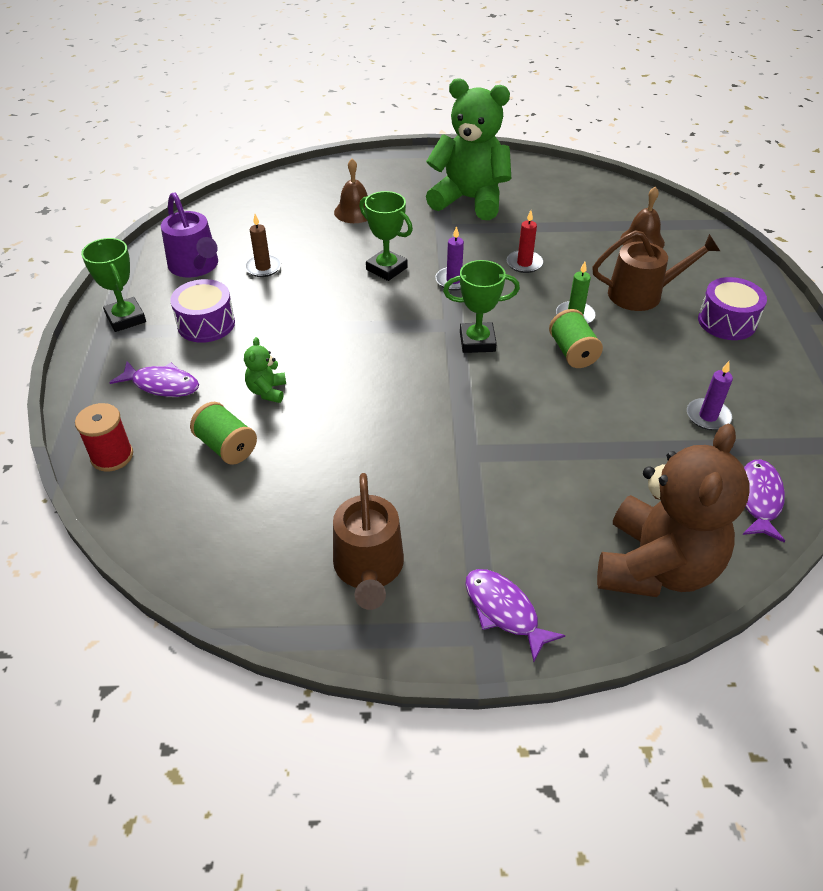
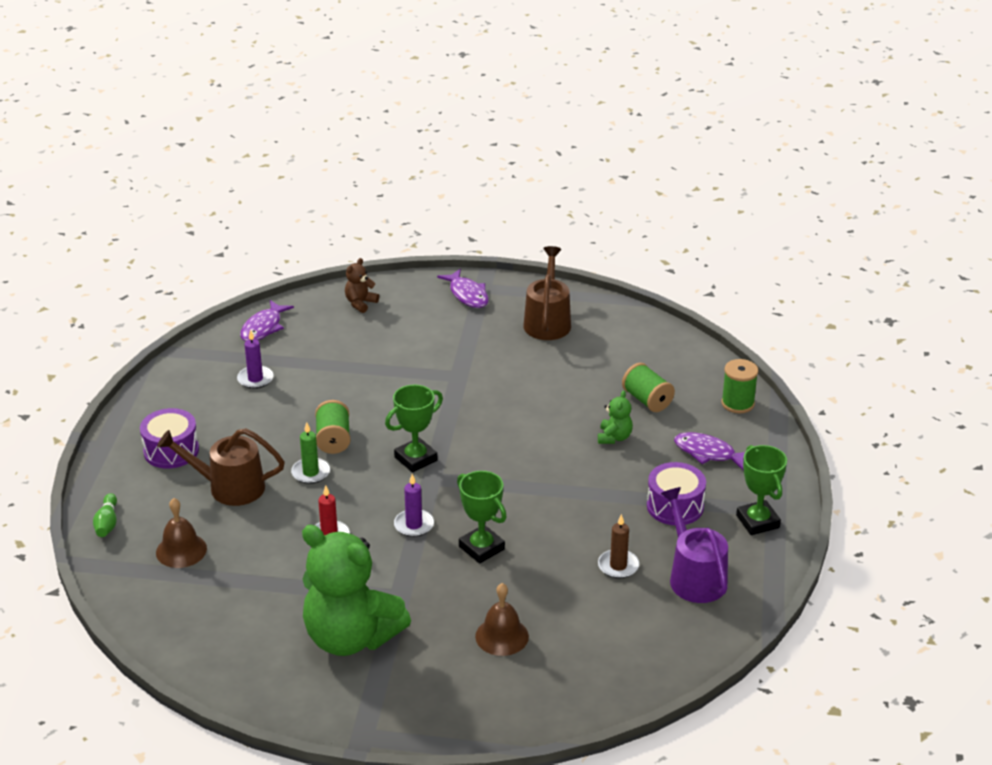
camera: 170 degrees left, 10 degrees down
red spool [75,403,133,472] -> green spool [721,359,758,413]
green trophy [443,260,520,353] -> green trophy turned 45 degrees counterclockwise [385,385,443,473]
brown teddy bear [597,424,749,597] -> brown teddy bear [345,258,379,313], size x0.41
none -> green bowling pin [93,493,117,537]

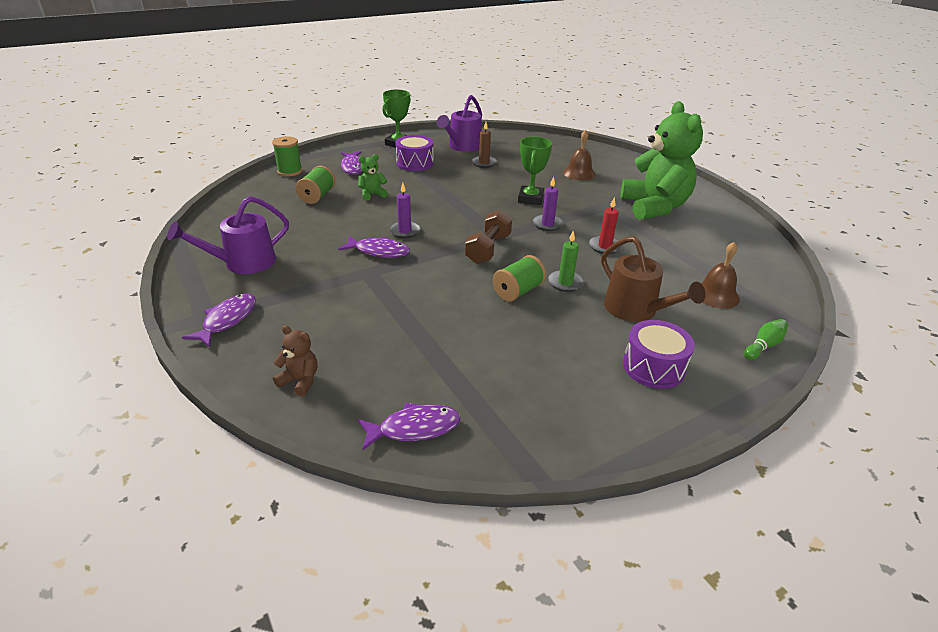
camera: 130 degrees left, 0 degrees up
purple candle [237,330,274,389] -> purple candle moved to [389,183,421,238]
brown teddy bear [345,258,379,313] -> brown teddy bear turned 150 degrees counterclockwise [273,325,317,397]
green trophy [385,385,443,473] -> brown dumbbell [465,210,512,264]
brown watering can [523,246,571,340] -> purple watering can [167,196,289,274]
none -> purple fish [338,236,410,258]

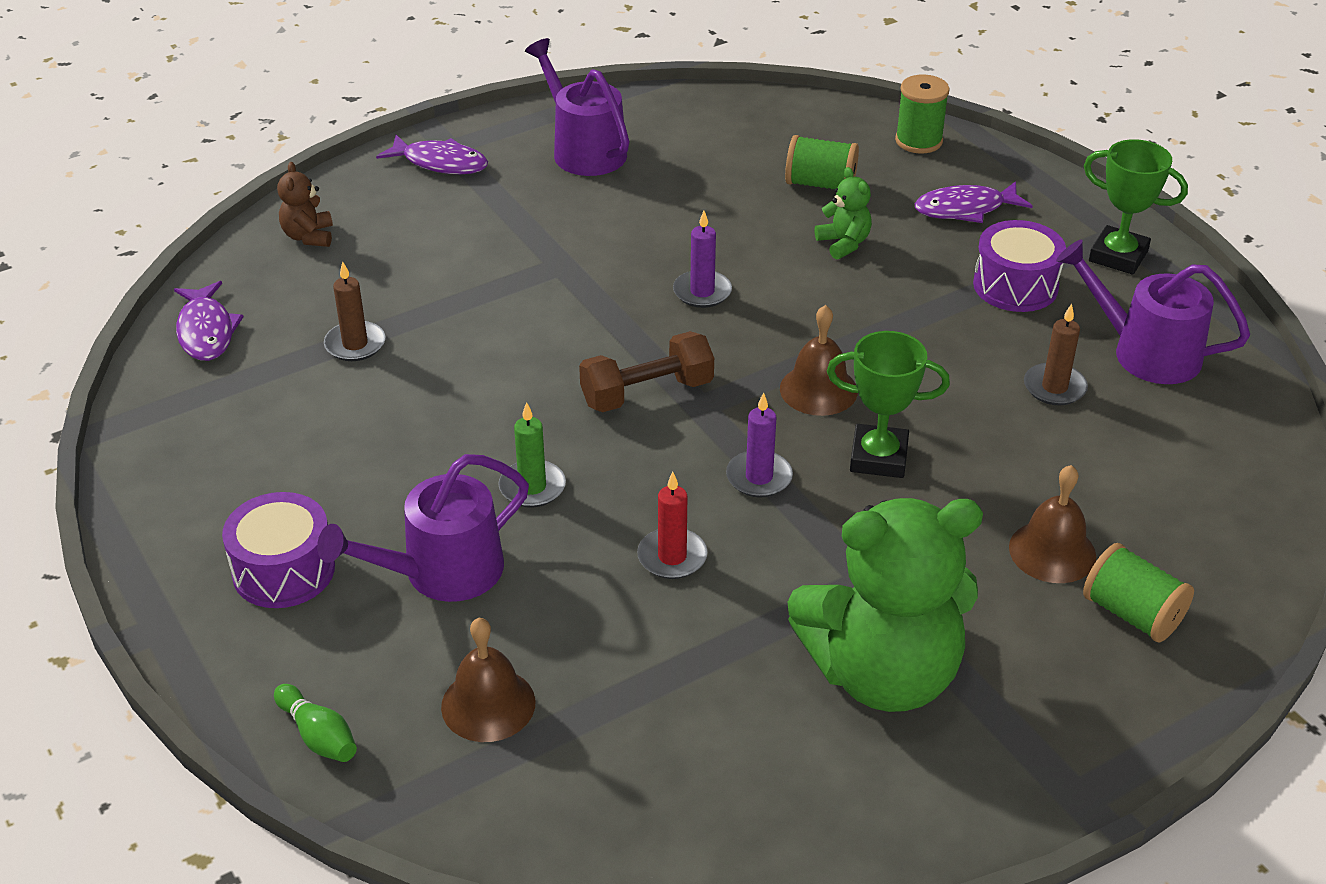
camera: 90 degrees right, 5 degrees up
brown teddy bear [273,325,317,397] -> brown teddy bear turned 150 degrees clockwise [277,162,333,247]
purple fish [338,236,410,258] -> none
brown dumbbell [465,210,512,264] -> brown dumbbell turned 45 degrees counterclockwise [579,331,714,412]
green spool [493,255,546,301] -> green spool moved to [1083,543,1194,643]
brown watering can [601,236,706,322] -> purple watering can [317,454,529,602]
none -> brown candle [324,261,385,361]
none -> brown bell [780,305,858,416]

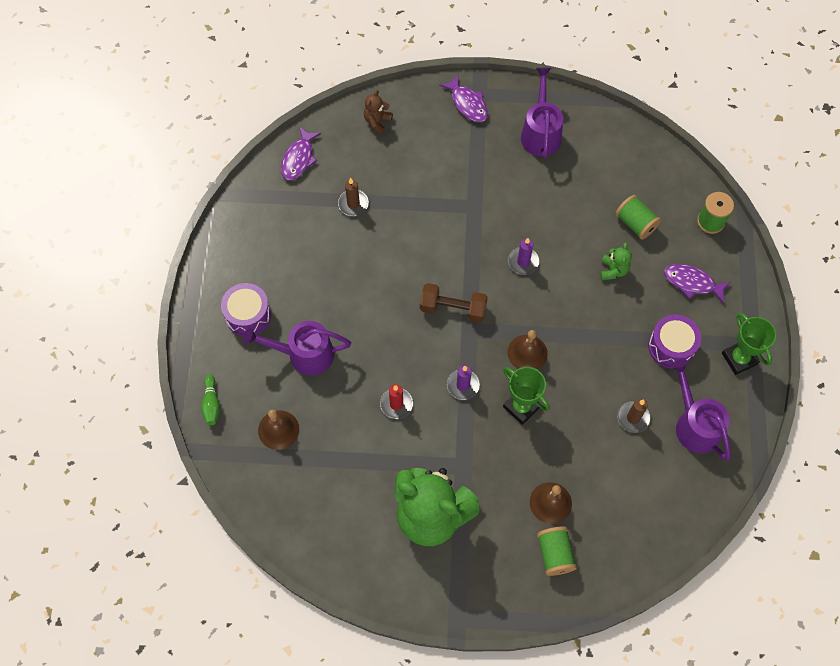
camera: 35 degrees right, 25 degrees up
green candle [498,402,566,508] -> none

